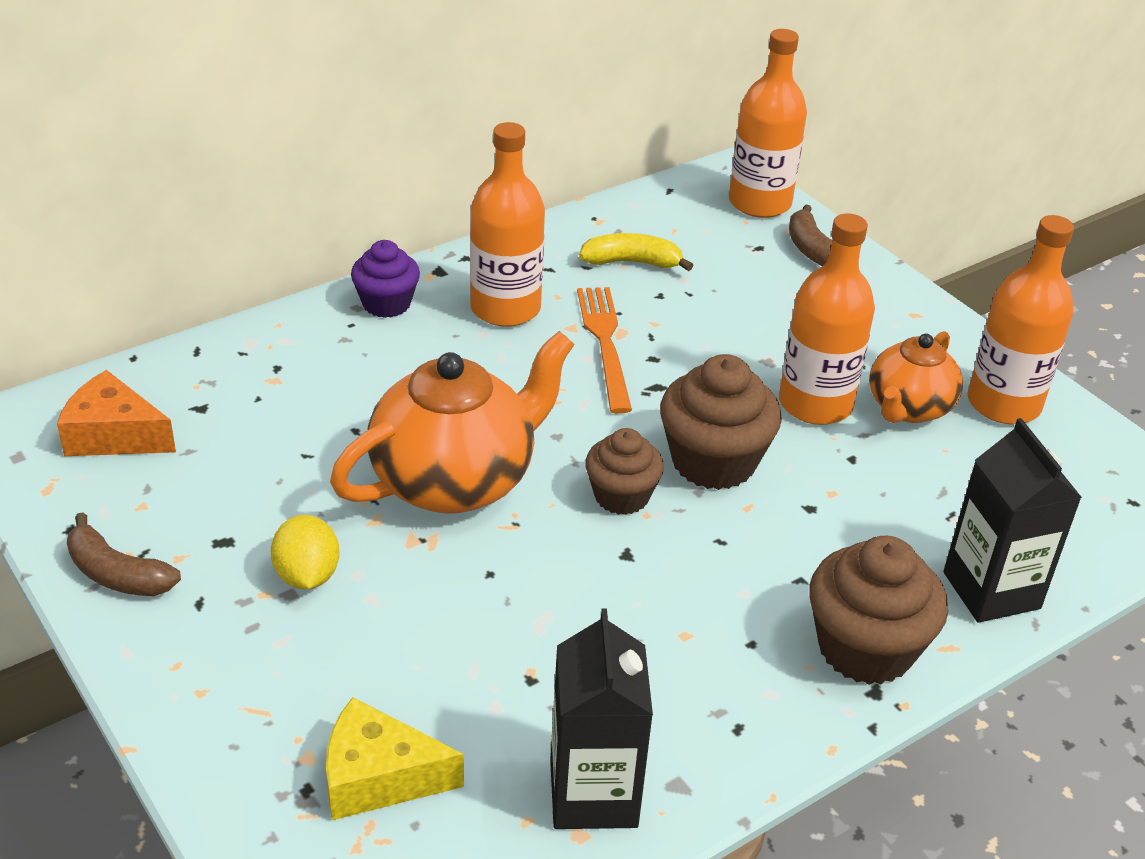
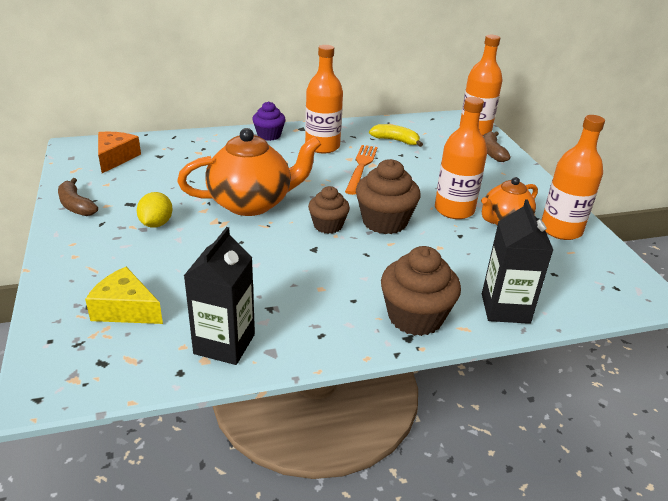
camera: 20 degrees right, 5 degrees down
orange cheese [57,370,176,456] -> orange cheese turned 60 degrees clockwise [98,132,141,173]

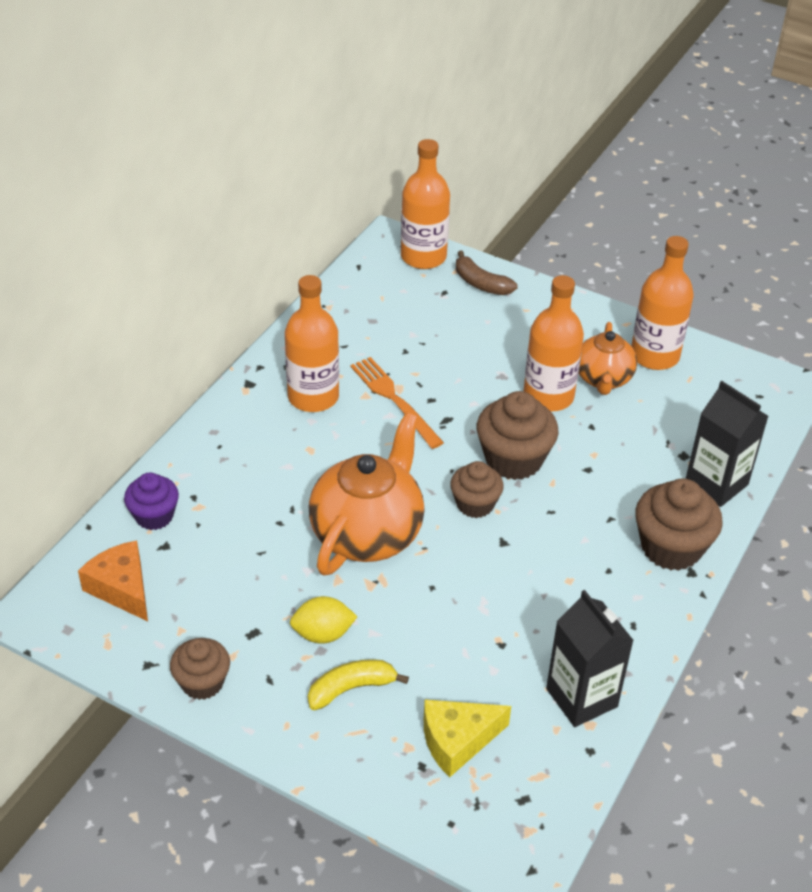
camera: 45 degrees left, 10 degrees up
brown banana [58,178,98,216] -> brown cupcake [170,638,230,700]
yellow lemon [137,192,172,228] -> yellow lemon turned 60 degrees counterclockwise [290,596,358,644]
purple cupcake [252,101,286,141] -> purple cupcake moved to [124,473,179,530]
yellow banana [369,124,423,147] -> yellow banana moved to [308,659,409,710]

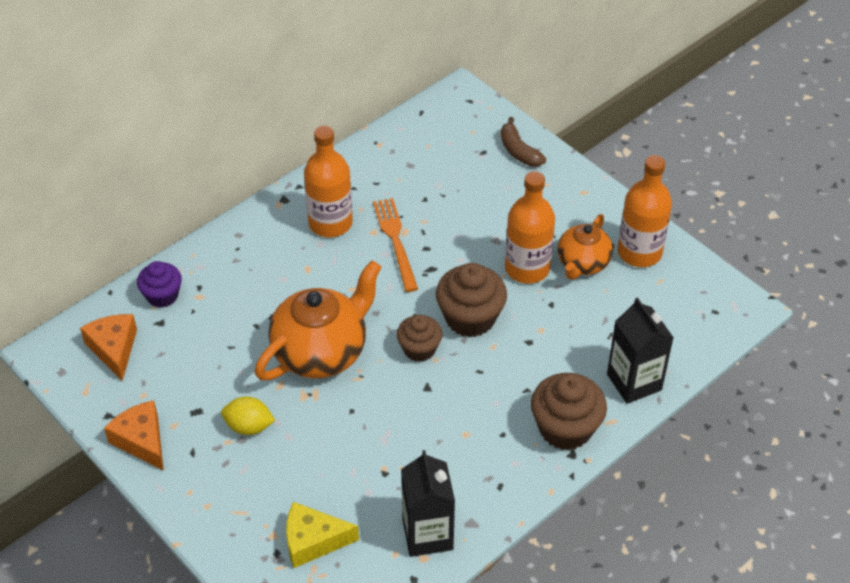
camera: 20 degrees right, 5 degrees up
brown cupcake [170,638,230,700] -> orange cheese [104,400,164,471]
yellow banana [308,659,409,710] -> none
orange bottle [401,139,450,269] -> none

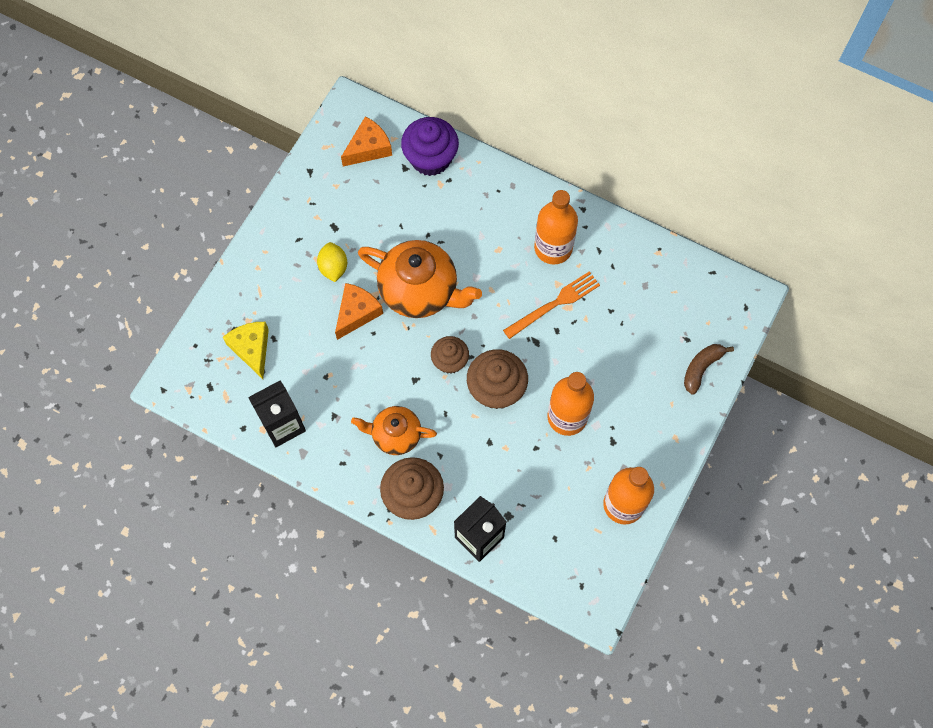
camera: 70 degrees right, 20 degrees up
orange cheese [104,400,164,471] -> orange cheese moved to [335,283,383,340]
purple cupcake [137,261,182,308] -> purple cupcake [401,117,459,176], size x1.58
orange teapot [557,214,613,280] -> orange teapot moved to [351,406,437,455]

